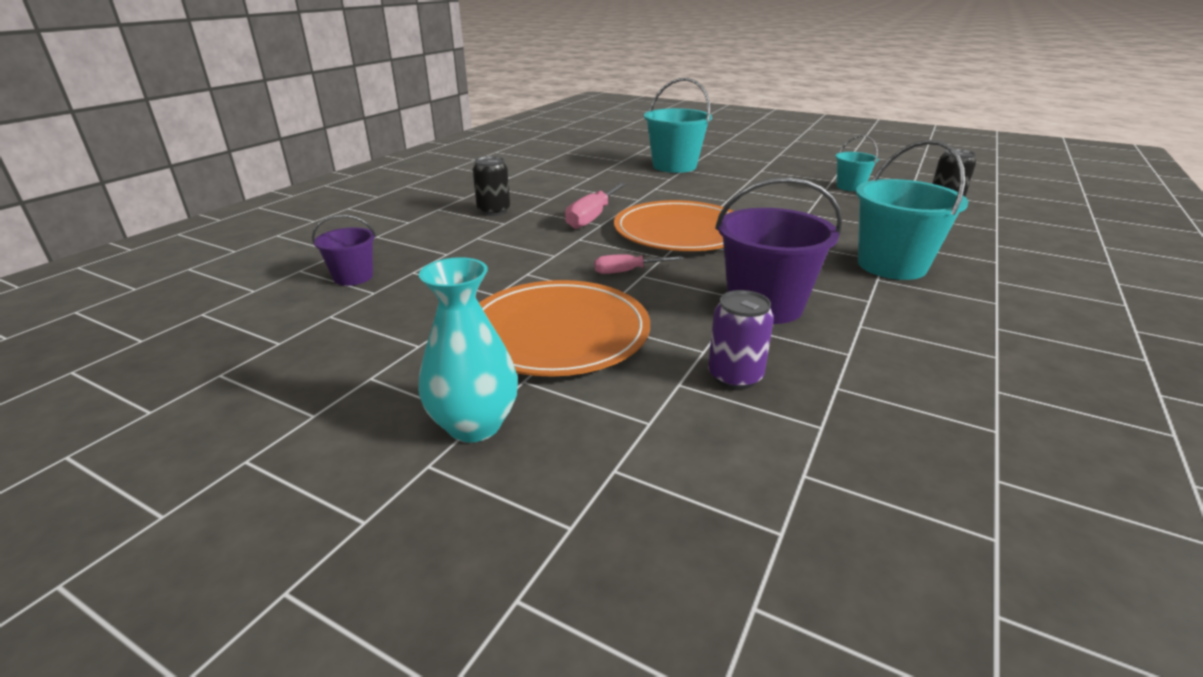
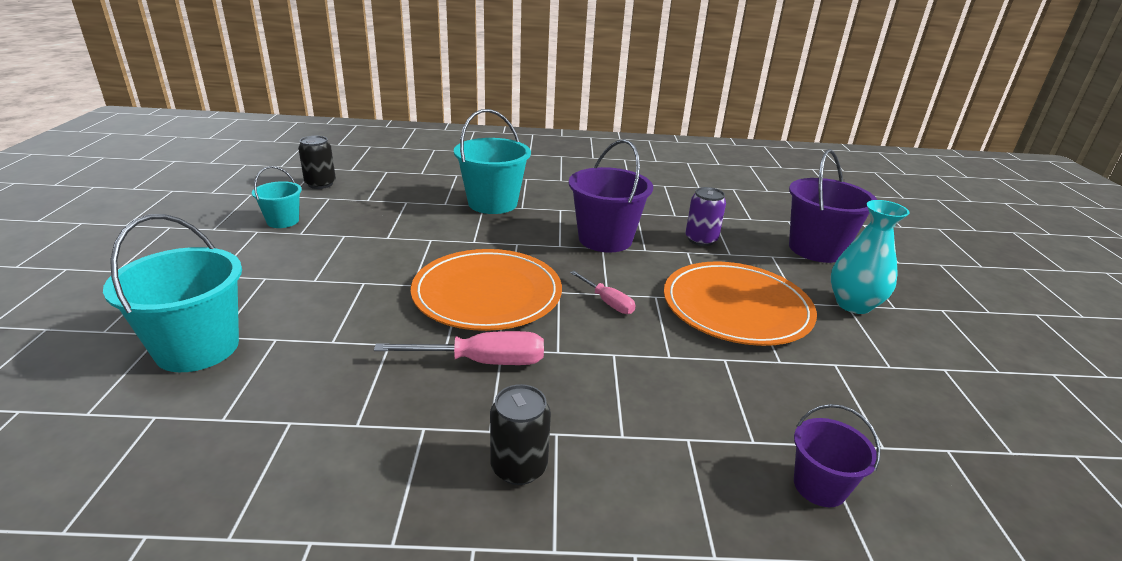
camera: 120 degrees left, 0 degrees up
none -> purple bucket [789,149,877,263]

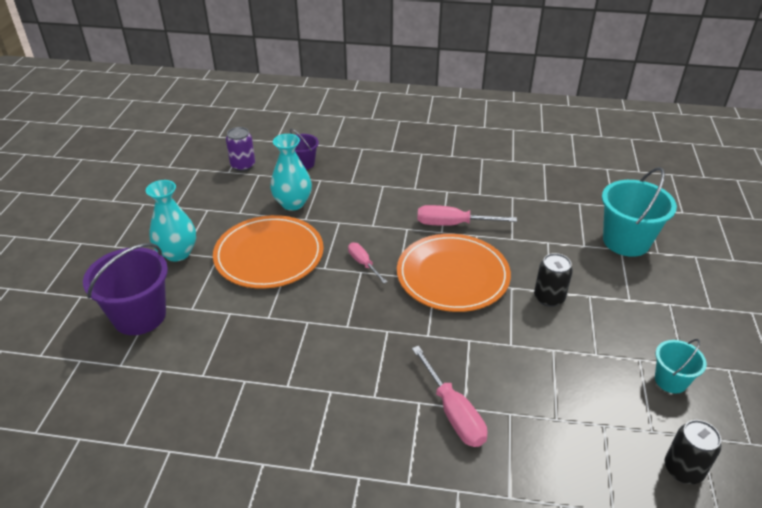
camera: 170 degrees left, 10 degrees up
turquoise bucket [454,109,531,214] -> pink screwdriver [412,346,487,447]
black can [490,384,551,485] -> black can moved to [534,253,573,307]
purple bucket [569,139,653,252] -> none
purple can [685,187,726,246] -> purple can moved to [226,127,255,171]
none -> turquoise vase [270,134,312,211]

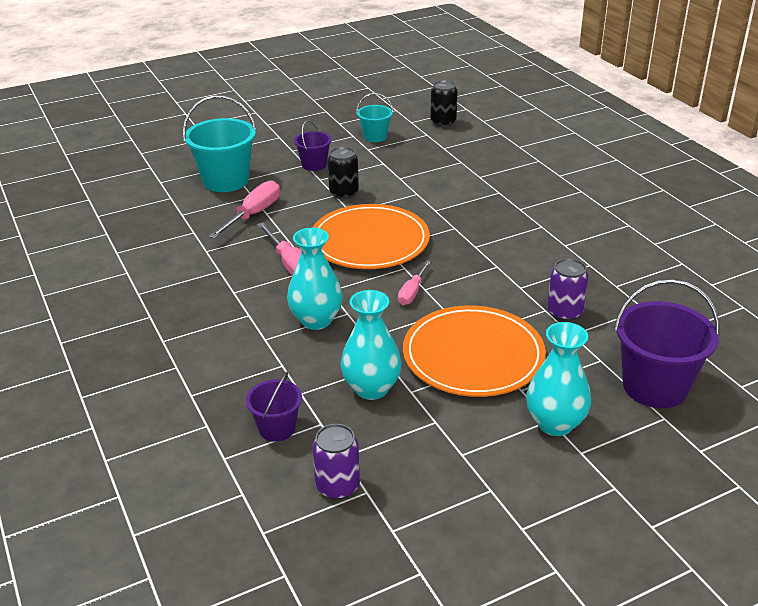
camera: 125 degrees left, 5 degrees down
pink screwdriver [412,346,487,447] -> pink screwdriver moved to [209,180,280,239]
none -> turquoise vase [287,228,343,330]
none -> purple bucket [294,120,332,171]
none -> purple can [547,258,588,321]

